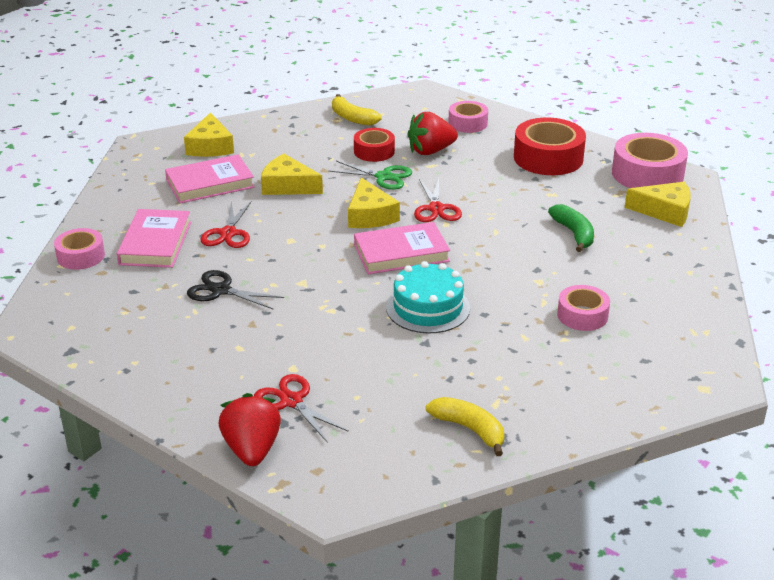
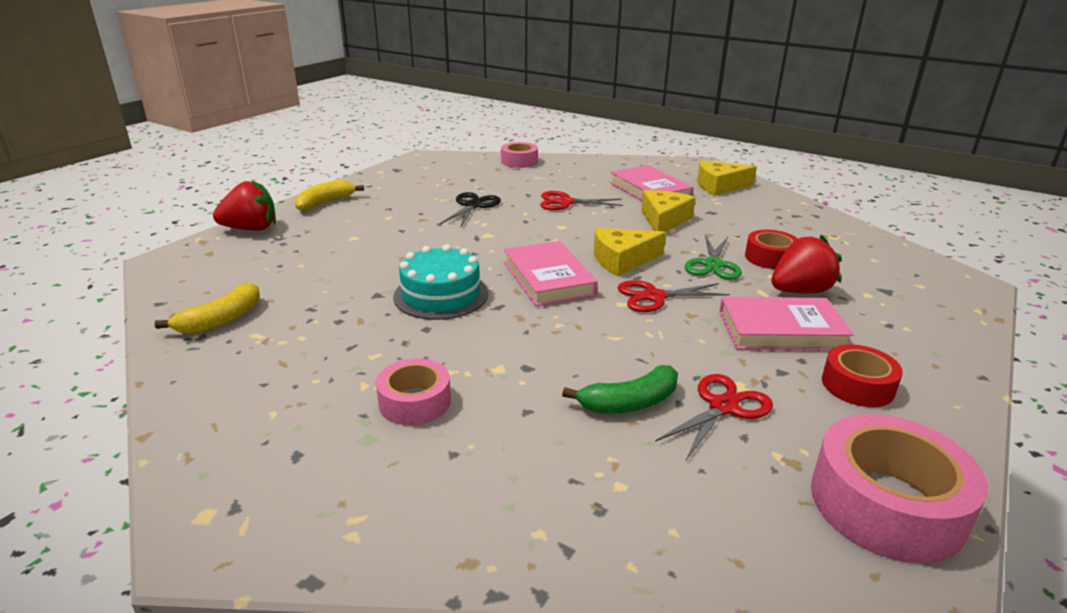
camera: 85 degrees right, 5 degrees down
pink book [117,209,191,268] -> pink book moved to [719,297,854,350]
red scissors [254,374,349,443] -> red scissors moved to [655,374,773,460]
yellow banana [332,94,381,126] -> yellow banana moved to [295,180,364,211]
red strawberry [407,112,458,155] -> red strawberry turned 90 degrees clockwise [772,235,842,293]
pink tape [448,101,488,133] -> none
red tape [514,118,586,175] -> red tape [822,344,903,407], size x0.59
yellow cheese [625,182,691,227] -> none

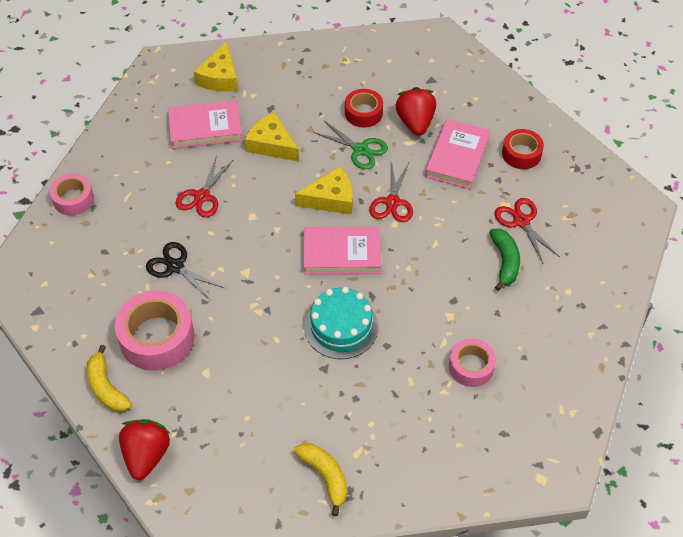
camera: 70 degrees left, 25 degrees up
yellow cheese [594,228,666,276] -> yellow cheese turned 105 degrees counterclockwise [295,166,353,215]
pink tape [811,414,988,563] -> pink tape moved to [115,291,195,371]

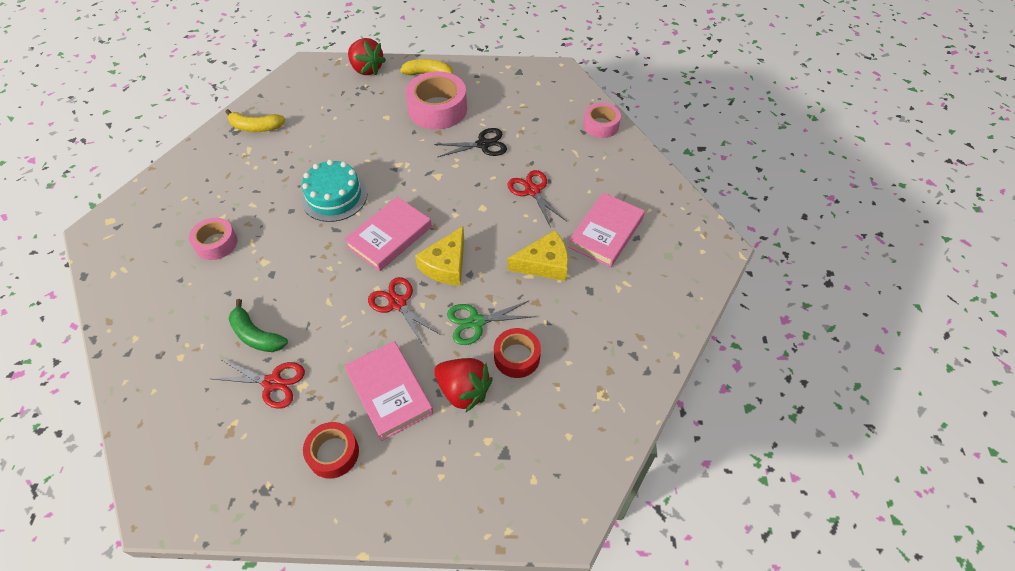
camera: 130 degrees right, 0 degrees up
yellow cheese [194,42,238,92] -> none

